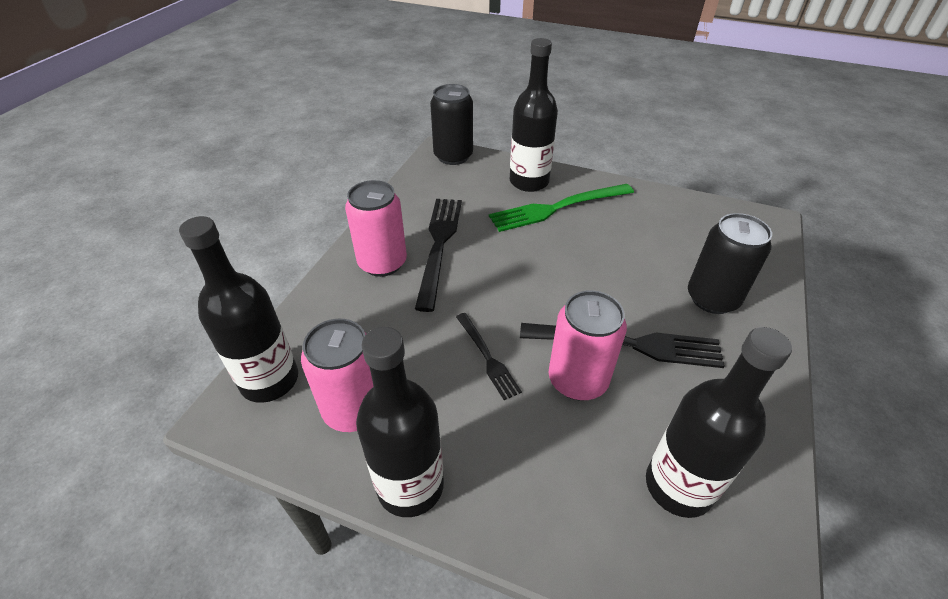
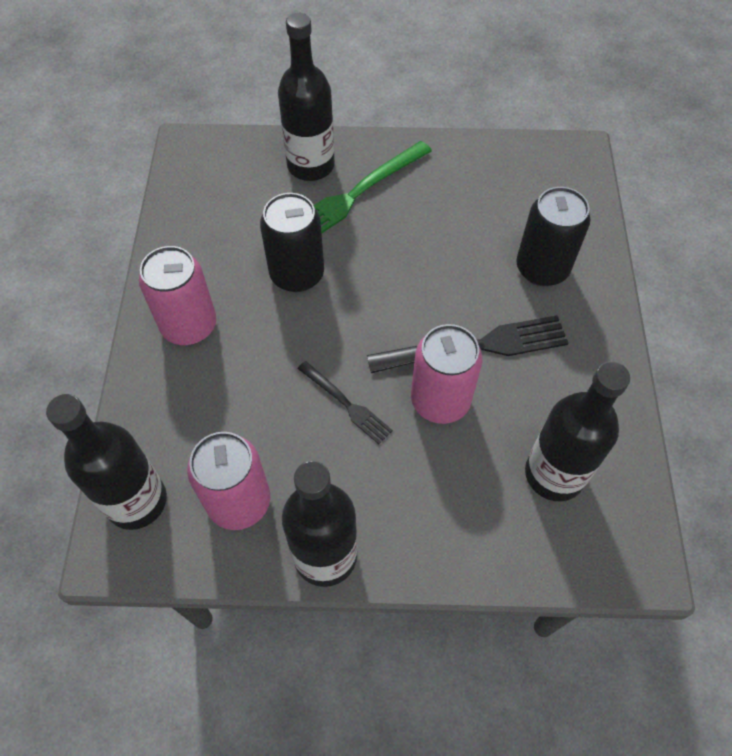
camera: 20 degrees left, 15 degrees up
black fork [415,199,462,312] -> none
black can [430,84,473,165] -> black can moved to [260,193,324,292]

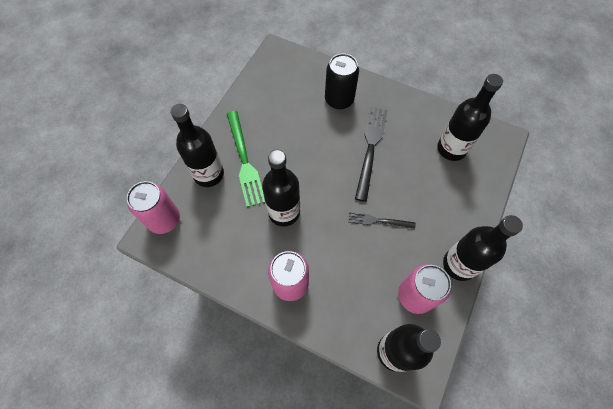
camera: 65 degrees left, 5 degrees up
black can [260,193,324,292] -> black bottle [262,150,300,227]
black fork [298,361,393,444] -> black fork turned 150 degrees counterclockwise [348,212,416,229]
pink can [411,324,482,424] -> pink can moved to [127,181,180,234]

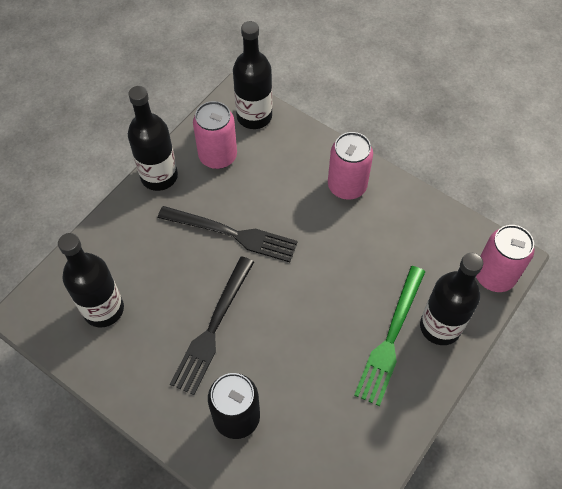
camera: 170 degrees left, 5 degrees down
green fork [227,111,265,207] -> green fork turned 150 degrees counterclockwise [354,266,425,406]
black bottle [262,150,300,227] -> none
black fork [348,212,416,229] -> black fork [158,206,298,262], size x1.78

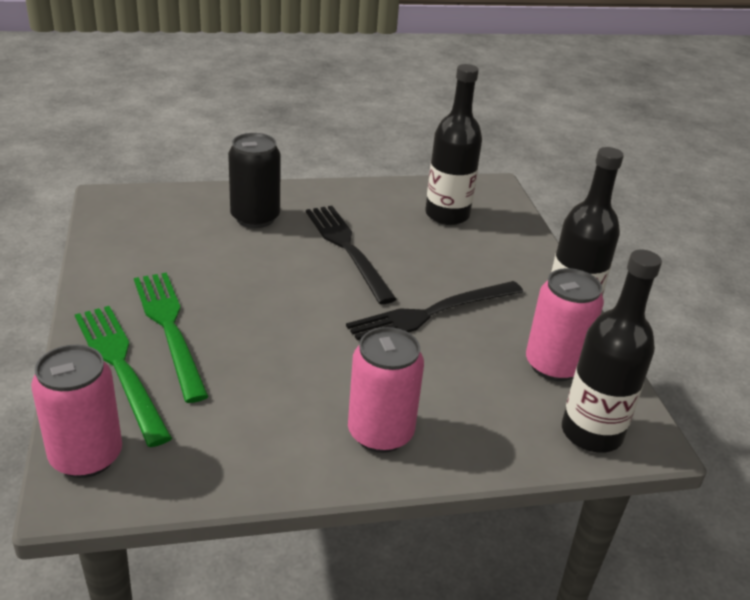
camera: 130 degrees right, 25 degrees down
black bottle [420,253,483,345] -> green fork [75,306,172,447]

